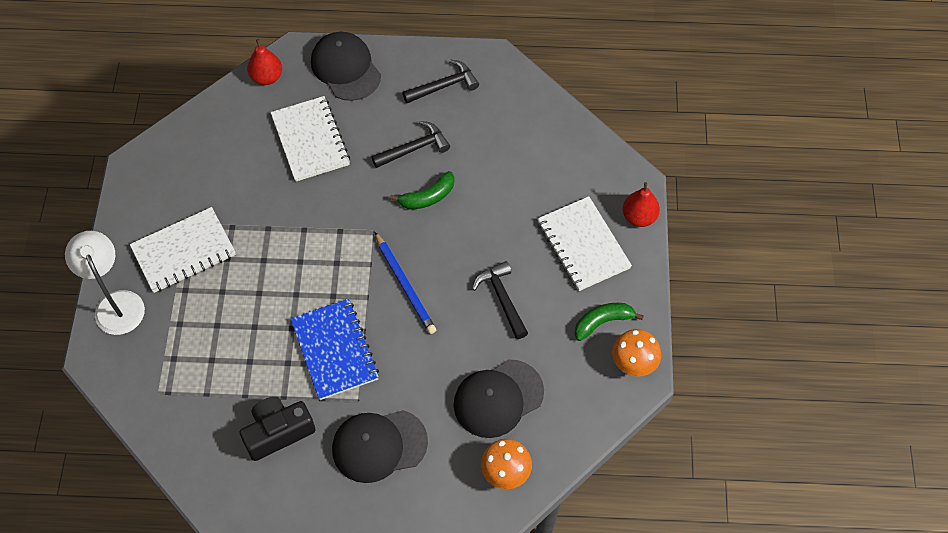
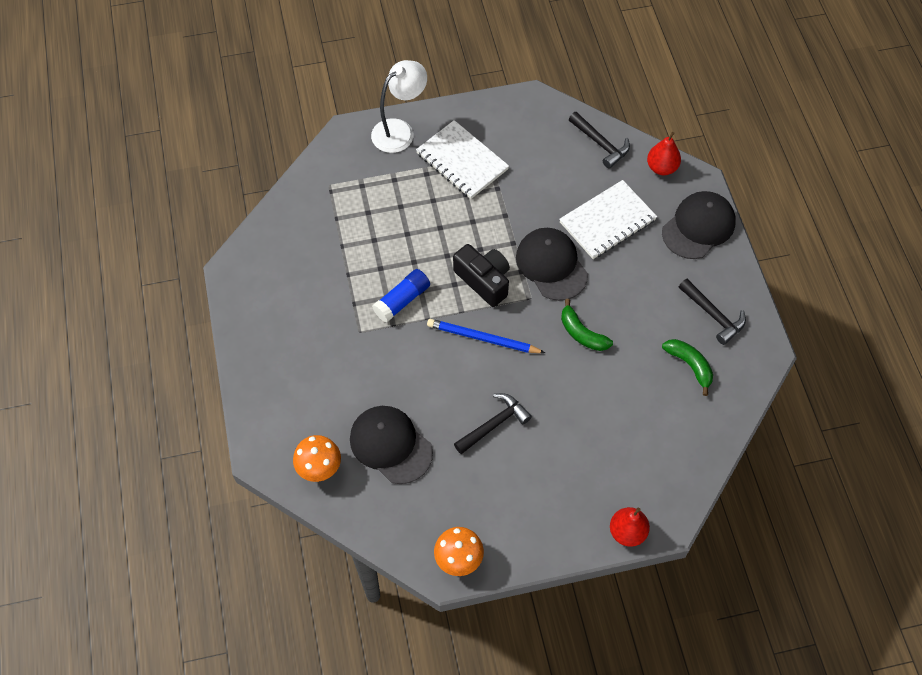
camera: 75 degrees right, 0 degrees up
black camera [239,397,316,461] -> black camera moved to [453,244,510,307]
blue notebook [290,298,379,400] -> blue glue stick [372,269,430,322]
black cap [332,410,428,483] -> black cap moved to [516,228,588,301]
black hammer [371,121,450,168] -> black hammer moved to [569,112,630,169]
blue pencil [375,232,436,334] -> blue pencil turned 60 degrees clockwise [427,319,545,353]
white notebook [537,196,632,291] -> none
green banana [574,303,644,341] -> green banana moved to [662,339,713,396]

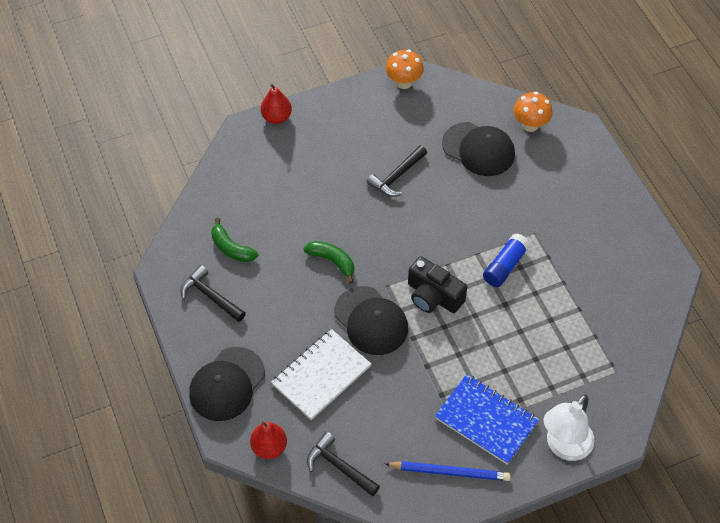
camera: 170 degrees right, 5 degrees down
white notebook [416,120,509,199] -> blue notebook [435,374,539,465]
blue pencil [427,319,545,353] -> blue pencil moved to [385,461,511,481]

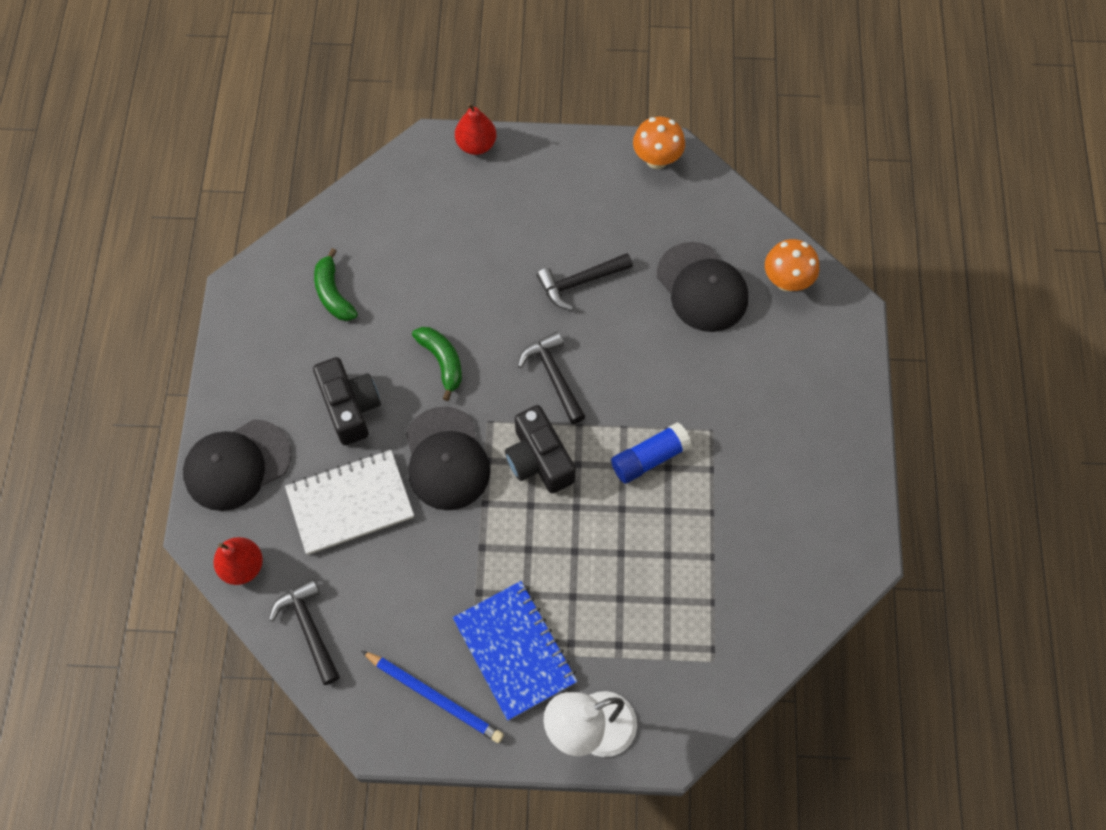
camera: 25 degrees right, 10 degrees up
black hammer [181,265,246,322] -> black hammer moved to [518,331,586,424]
none -> black camera [313,357,381,445]

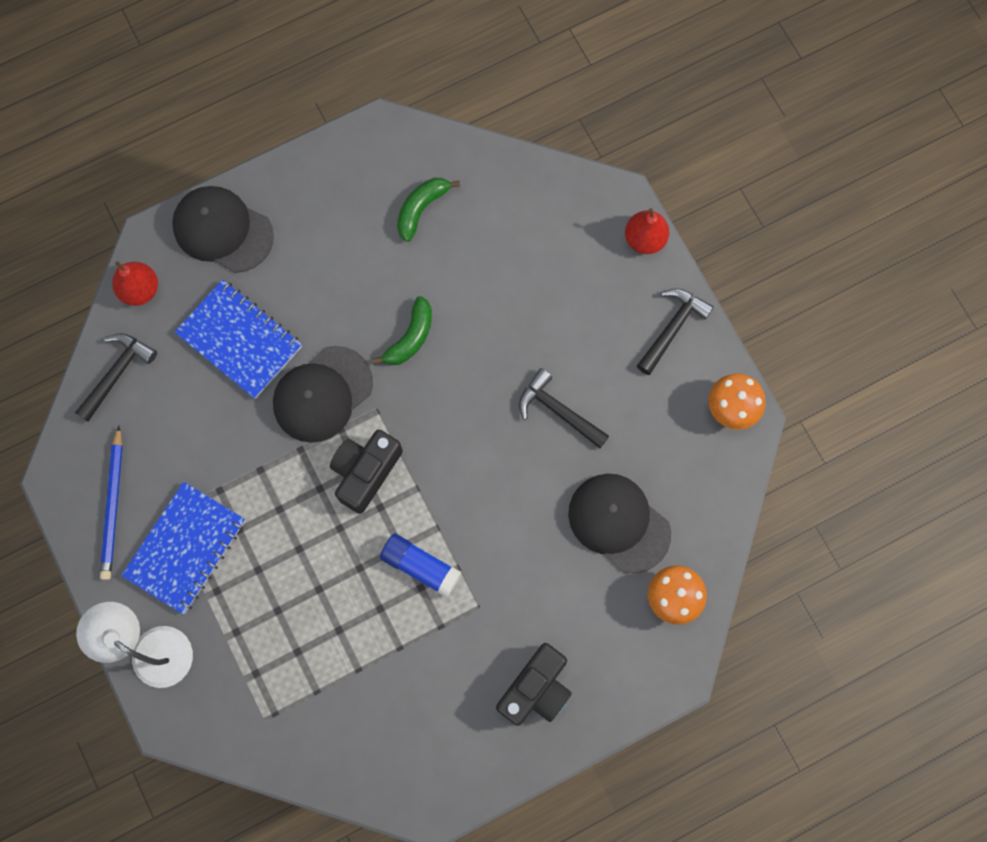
camera: 60 degrees right, 10 degrees up
white notebook [285,450,414,555] -> blue notebook [175,280,302,399]
black camera [313,357,381,445] -> black camera moved to [496,643,572,726]
black hammer [518,331,586,424] -> black hammer moved to [637,288,714,375]
black cap [657,242,748,332] -> black cap turned 105 degrees clockwise [568,474,671,574]

